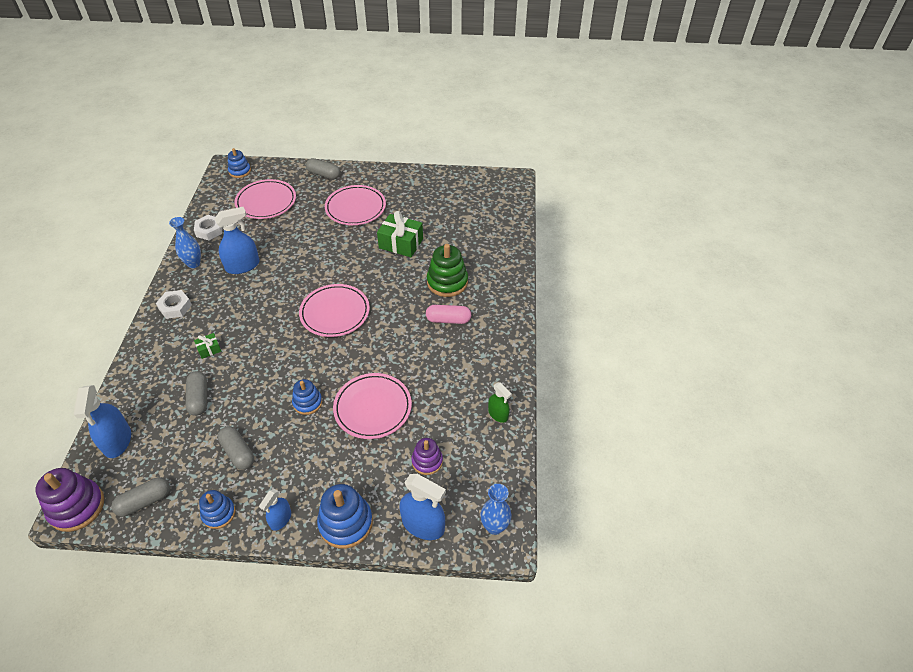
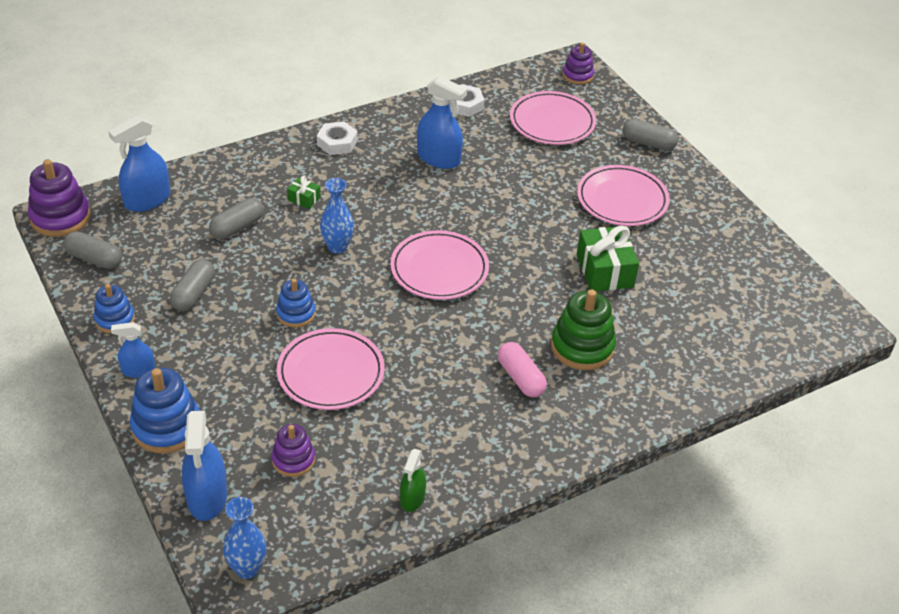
camera: 55 degrees right, 5 degrees down
blue vase [169,217,201,268] -> blue vase moved to [320,178,354,254]
blue stacking toy [228,148,251,178] -> purple stacking toy [563,43,594,85]
grey capsule [306,158,340,179] -> grey capsule turned 60 degrees counterclockwise [623,119,678,151]

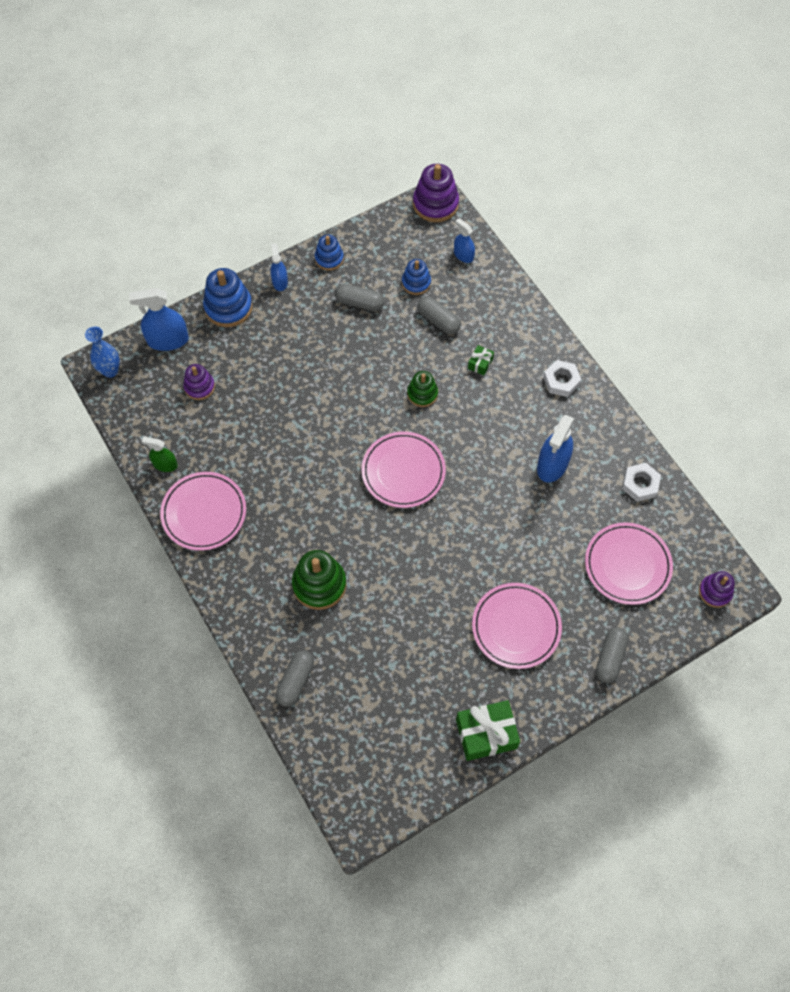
camera: 90 degrees right, 20 degrees up
grey capsule [63,231,122,269] -> grey capsule moved to [276,651,314,707]
blue spray bottle [108,116,170,212] -> blue spray bottle [454,218,475,263], size x0.59
blue stacking toy [276,279,315,327] -> blue stacking toy moved to [402,259,431,295]
pink plate [277,328,385,410] -> pink plate moved to [160,472,246,551]
blue vase [320,178,354,254] -> green stacking toy [407,371,438,407]
pink capsule [498,342,547,397] -> none
green gift [577,226,639,291] -> green gift moved to [456,700,520,761]

